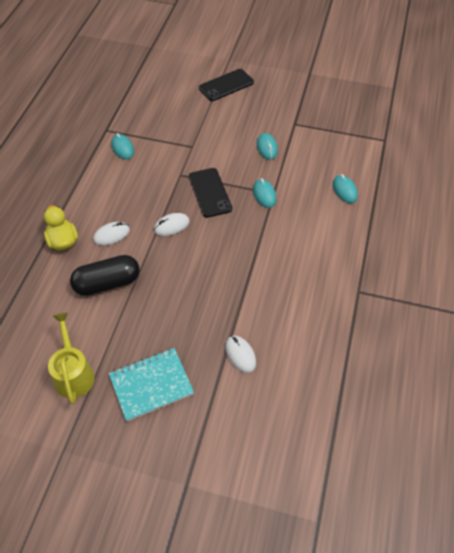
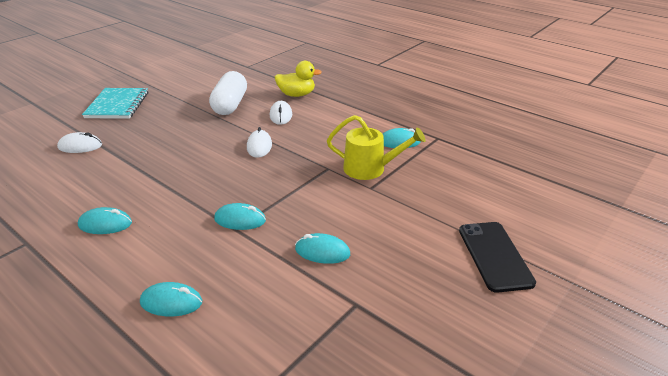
camera: 115 degrees right, 20 degrees down
yellow watering can [48,312,94,404] -> yellow watering can moved to [327,115,426,180]
black capsule [70,255,140,296] -> white capsule [209,71,247,115]
black phone [189,168,232,218] -> none
none -> turquoise mouse [78,207,132,234]

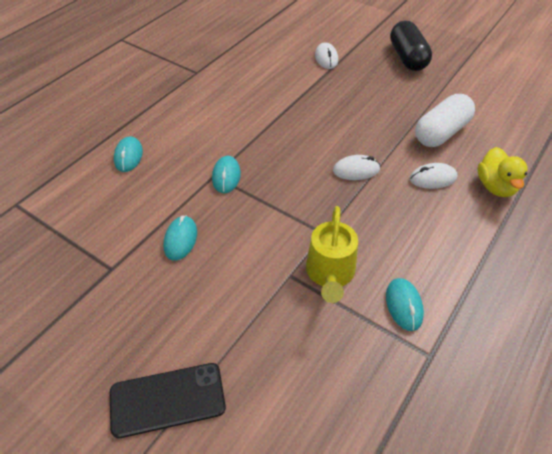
camera: 85 degrees right, 15 degrees up
turquoise mouse [78,207,132,234] -> none
turquoise notebook [82,88,148,119] -> black capsule [390,21,432,71]
white capsule [209,71,247,115] -> white capsule turned 45 degrees counterclockwise [415,94,475,147]

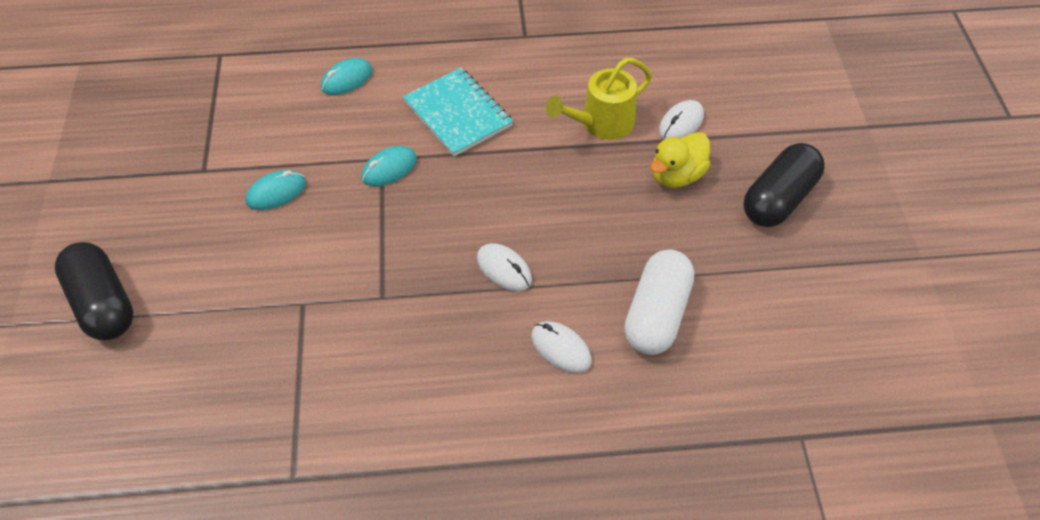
camera: 50 degrees right, 5 degrees up
black phone [110,363,226,438] -> black capsule [55,242,134,340]
yellow watering can [306,206,358,303] -> yellow watering can moved to [546,58,652,140]
turquoise mouse [386,278,424,331] -> none
white capsule [415,94,475,147] -> white capsule turned 75 degrees counterclockwise [624,250,694,355]
yellow duck [478,147,528,197] -> yellow duck moved to [650,132,710,188]
none -> turquoise notebook [403,68,513,157]

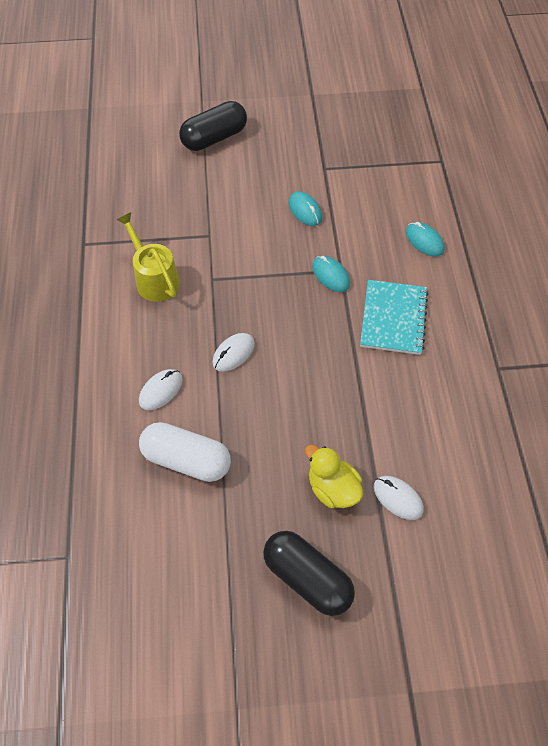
camera: 90 degrees right, 5 degrees up
turquoise notebook [403,68,513,157] -> turquoise notebook turned 45 degrees counterclockwise [360,280,428,355]
yellow watering can [546,58,652,140] -> yellow watering can moved to [116,212,180,302]

